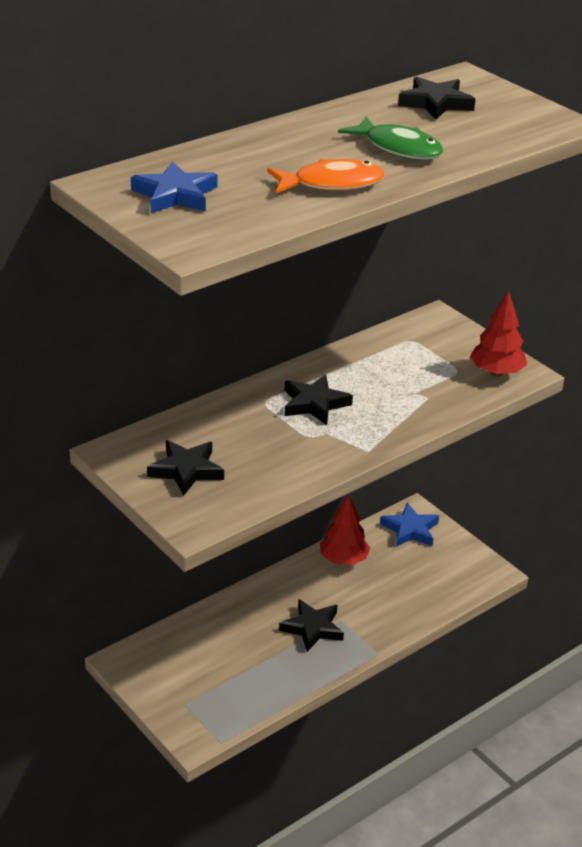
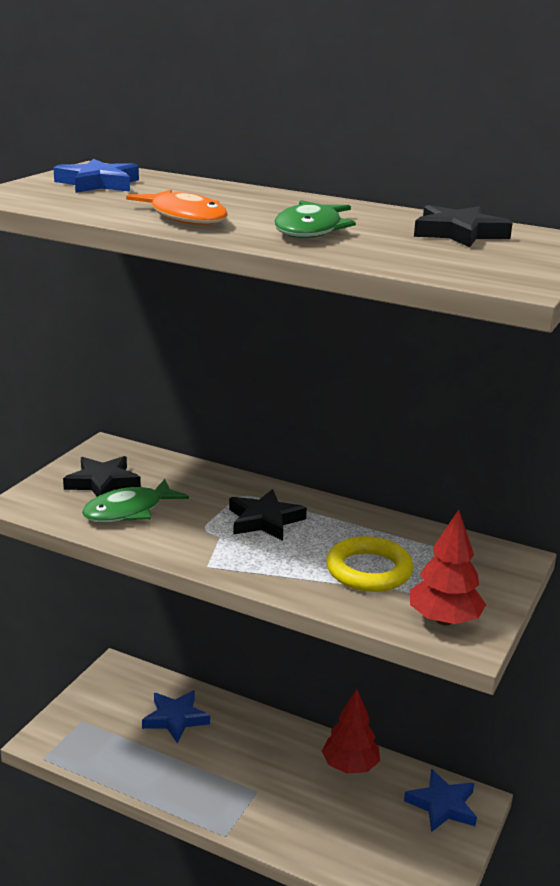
camera: 65 degrees right, 10 degrees down
black star [279,599,344,652] -> none
none -> green fish [82,479,189,522]
none -> blue star [142,690,210,743]
none -> yellow ring [326,536,413,592]

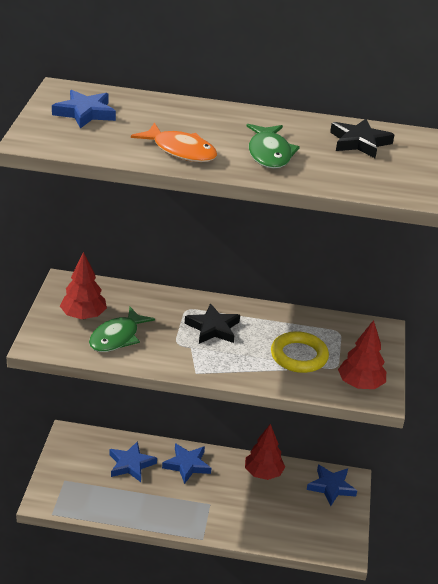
camera: 20 degrees left, 10 degrees up
black star [63,456,141,497] -> red tree [60,252,107,319]
none -> blue star [162,443,212,484]

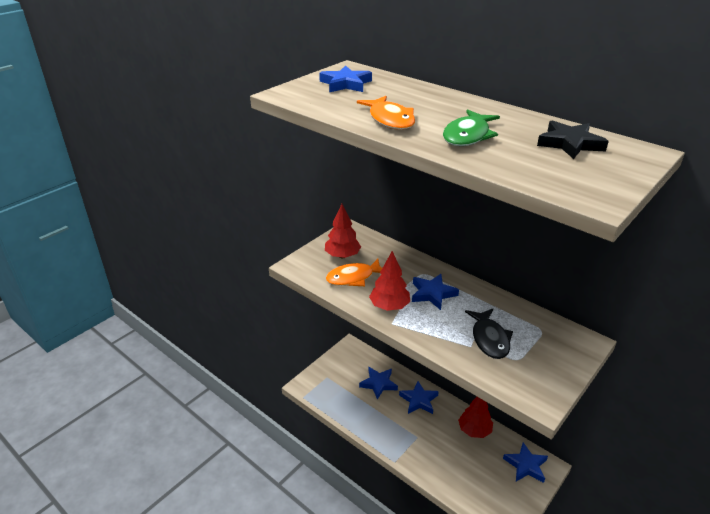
camera: 35 degrees right, 0 degrees up
green fish [89,307,155,352] -> orange fish [326,259,382,286]
black star [185,303,240,344] -> blue star [412,274,459,310]
yellow ring [271,331,329,373] -> black fish [465,309,513,359]
red tree [338,320,386,389] -> red tree moved to [369,251,410,311]

